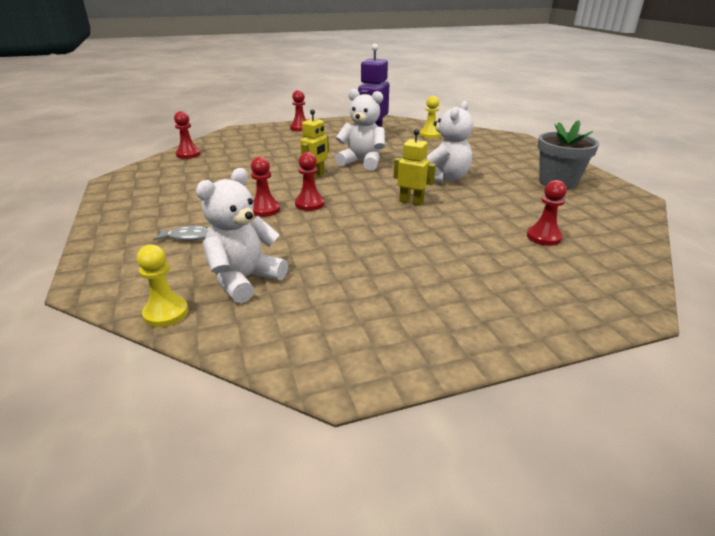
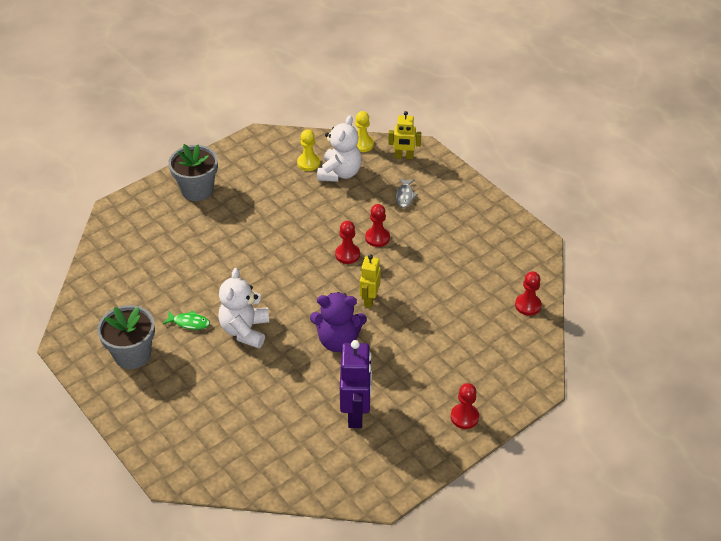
camera: 160 degrees right, 15 degrees up
grey fish [153,225,210,241] -> grey fish turned 60 degrees counterclockwise [396,178,418,208]
white teddy bear [335,89,385,171] -> purple teddy bear [310,292,367,352]
yellow robot [394,129,436,206] -> yellow robot moved to [388,111,421,159]
yellow pawn [420,96,441,138] -> yellow pawn moved to [297,129,320,171]
red pawn [527,180,567,246] -> none
none -> green fish [163,310,210,330]
none -> grey flower pot [168,144,218,201]

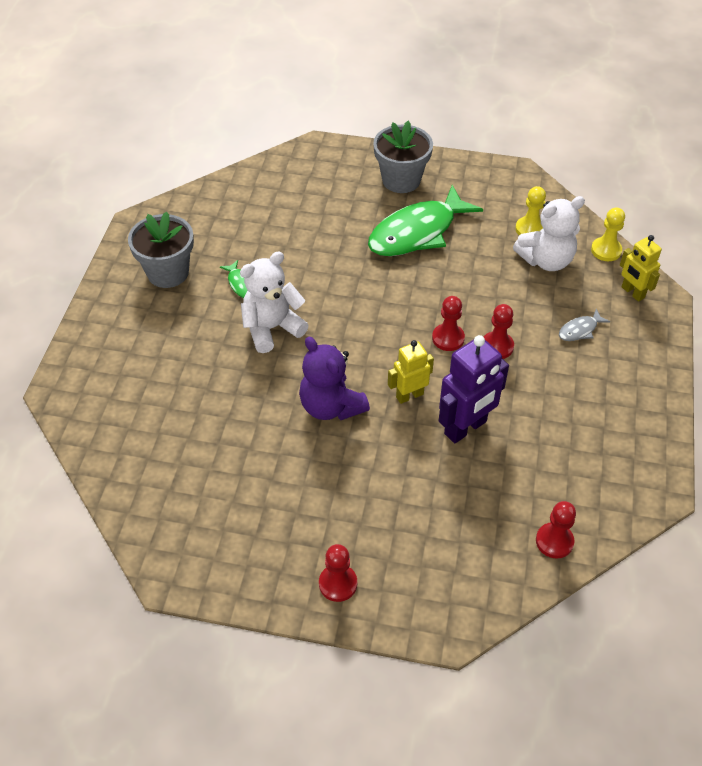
camera: 50 degrees right, 5 degrees up
purple robot [340,340,372,428] -> purple robot moved to [439,335,509,443]
none -> green fish [368,185,483,256]

